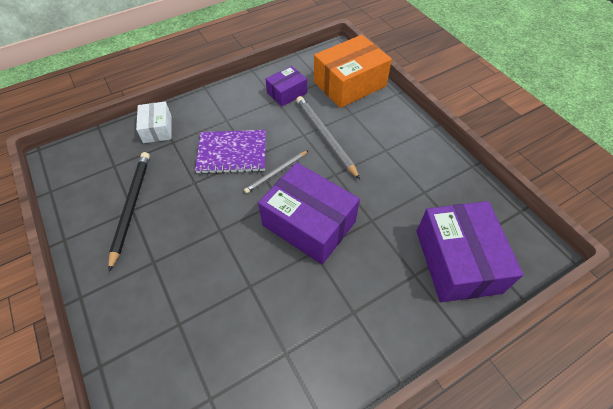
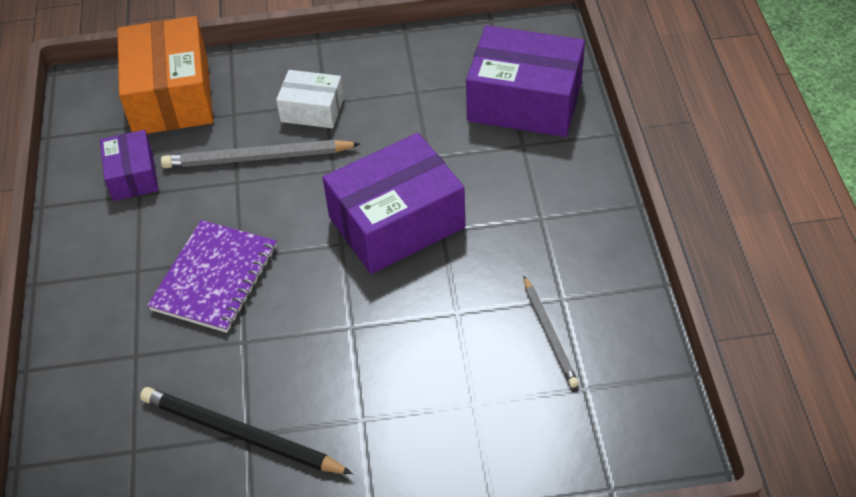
camera: 65 degrees left, 5 degrees down
white box [136,101,171,143] -> white box moved to [276,70,344,128]
grey pencil [244,150,309,194] -> grey pencil moved to [524,276,579,388]

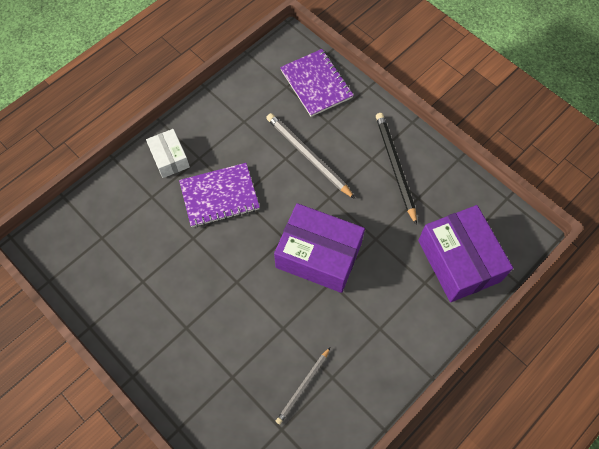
camera: 50 degrees right, 15 degrees up
purple box [100,130,159,201] -> none
orange box [117,16,213,134] -> purple notebook [280,49,354,117]
black pencil [140,387,353,474] -> black pencil moved to [376,113,417,225]
white box [276,70,344,128] -> white box moved to [146,129,190,178]

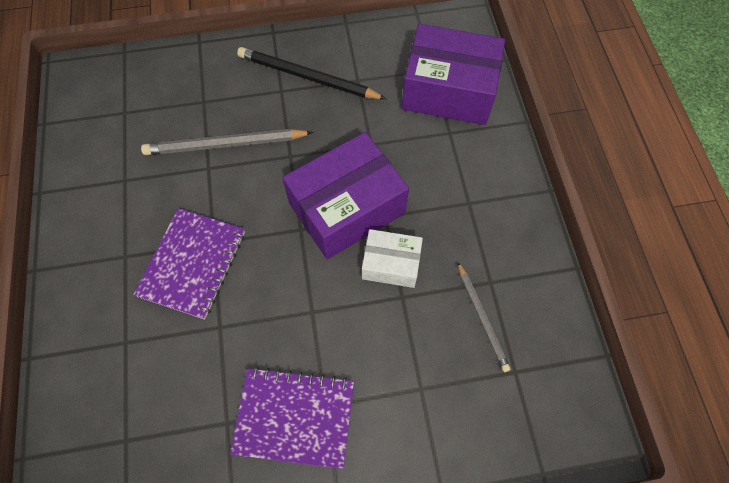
camera: 55 degrees left, 0 degrees up
white box [146,129,190,178] -> white box moved to [362,229,423,288]
purple notebook [280,49,354,117] -> purple notebook moved to [230,367,354,469]

